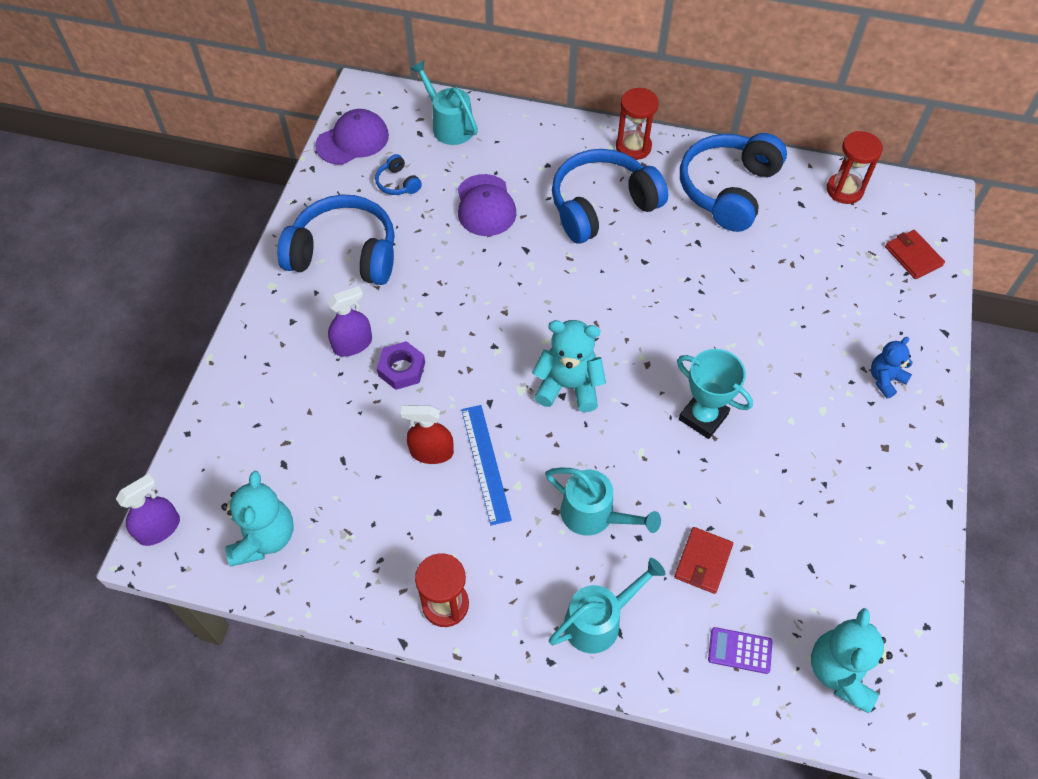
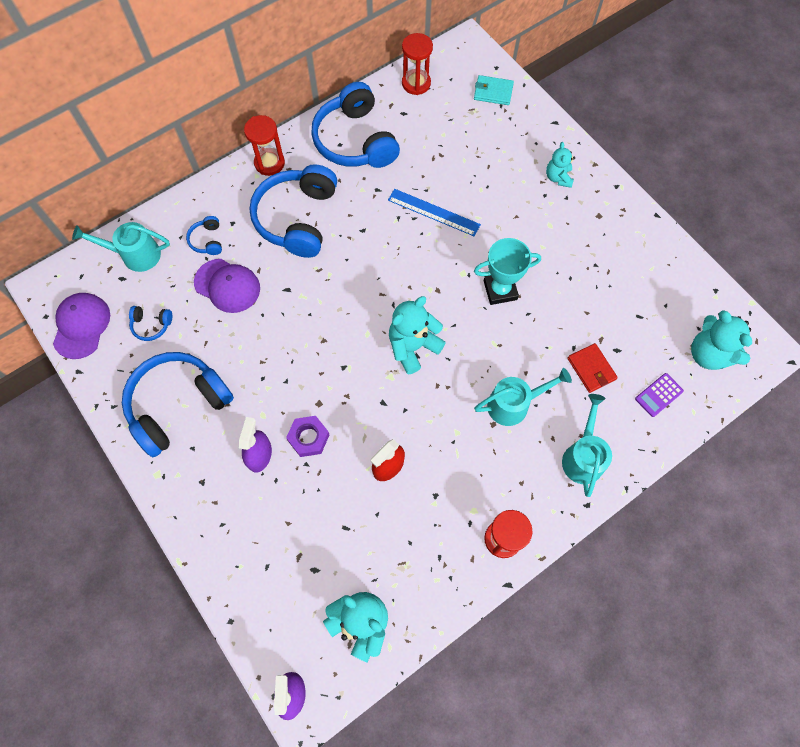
camera: 50 degrees left, 10 degrees up
blue ruler [461,405,512,525] -> blue ruler moved to [388,189,481,236]
blue teddy bear [871,337,913,399] -> turquoise teddy bear [546,142,575,188]
red wallet [885,230,945,279] -> turquoise wallet [474,75,514,105]
none -> blue headphones [186,216,222,255]

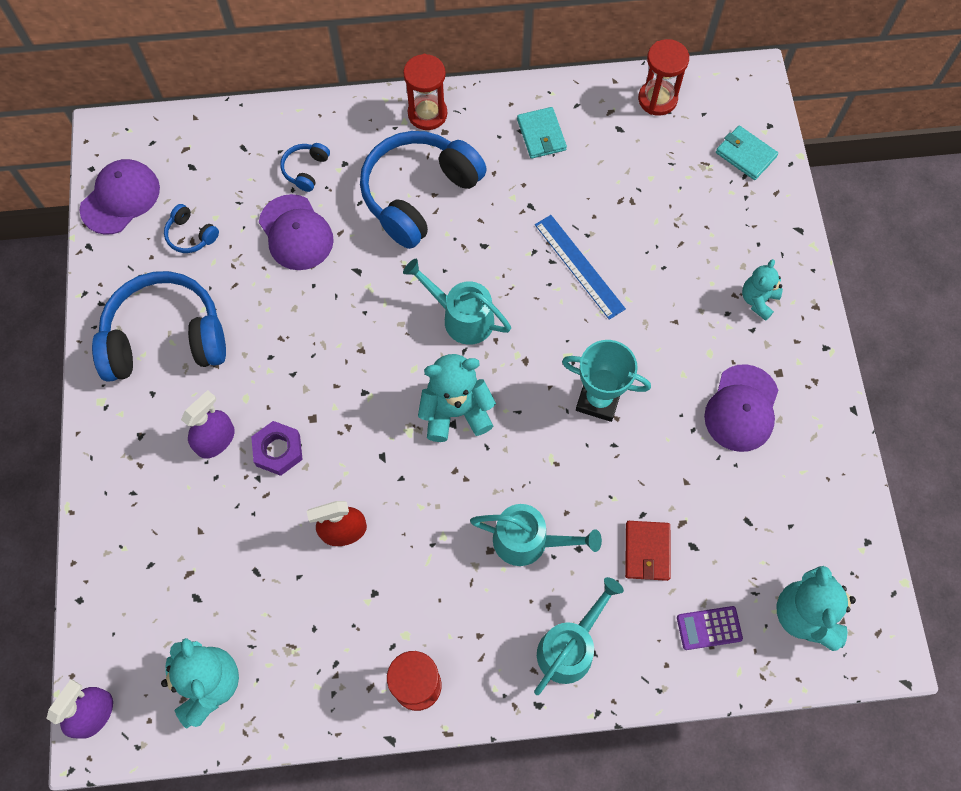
camera: 30 degrees right, 0 degrees up
turquoise watering can [72,222,170,272] -> turquoise watering can moved to [403,259,511,345]
blue headphones [311,82,400,168] -> turquoise wallet [517,107,567,159]
none -> purple cap [704,364,778,452]

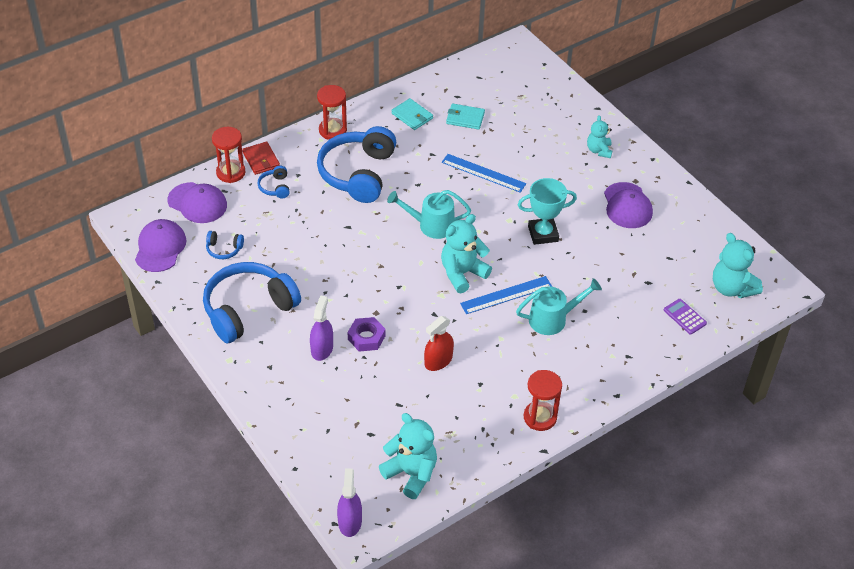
camera: 30 degrees left, 20 degrees down
purple cap [259,194,334,270] -> purple cap moved to [168,182,227,223]
turquoise watering can [534,577,624,695] -> none
red wallet [625,521,671,581] -> red wallet moved to [242,142,280,175]
red hourglass [638,39,689,116] -> red hourglass moved to [212,127,245,183]
purple calculator [677,606,743,650] -> purple calculator turned 90 degrees clockwise [664,299,707,335]
turquoise wallet [716,126,778,180] -> turquoise wallet moved to [446,104,485,130]
none -> blue ruler [460,276,552,314]

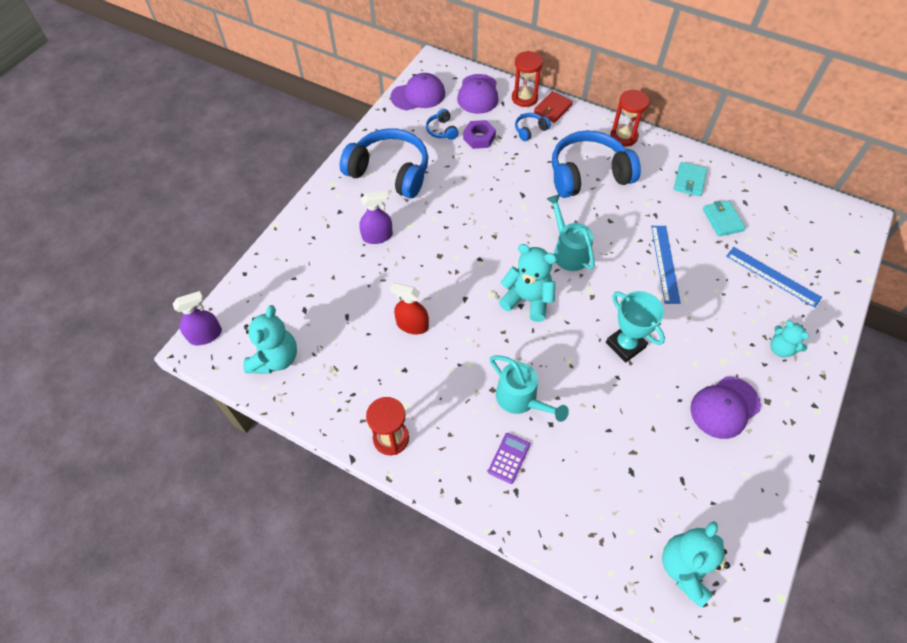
camera: 65 degrees right, 10 degrees up
purple nut [348,317,385,352] -> purple nut moved to [463,120,496,149]
blue ruler [460,276,552,314] -> blue ruler moved to [726,247,822,308]
turquoise teddy bear [587,115,612,158] -> turquoise teddy bear turned 105 degrees counterclockwise [770,321,809,357]
purple calculator [664,299,707,335] -> purple calculator moved to [488,433,530,484]

